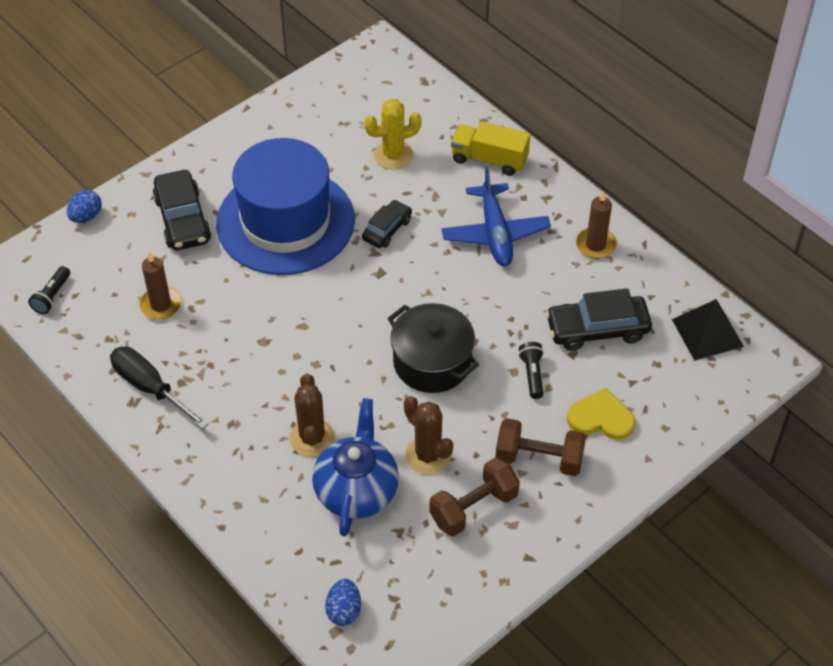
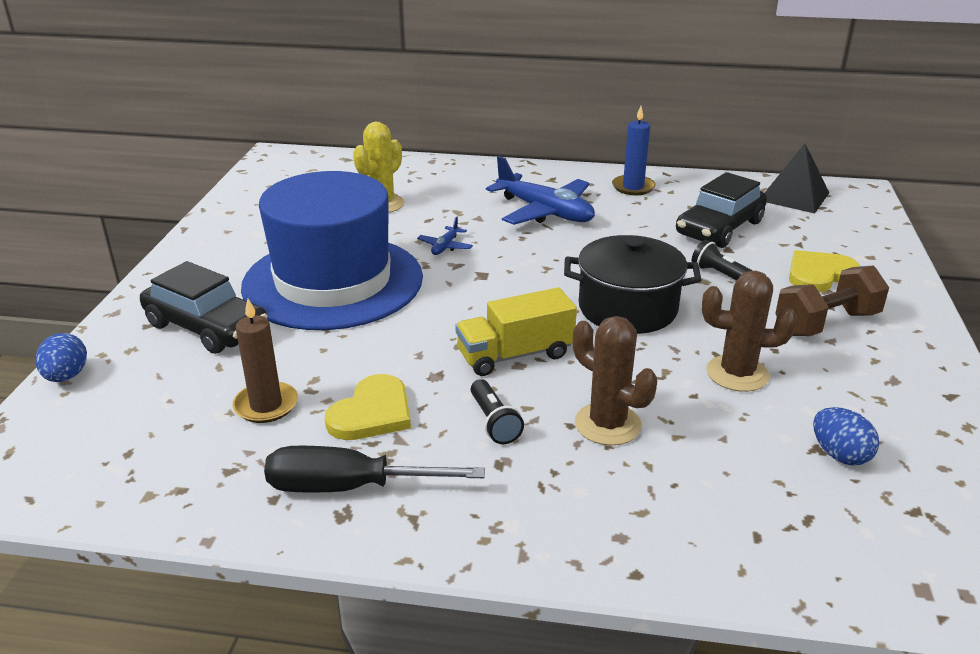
camera: 40 degrees left, 20 degrees down
black flashlight [28,266,70,314] -> black flashlight moved to [471,379,524,444]
blue teapot [312,398,399,537] -> none
blue egg [325,579,361,626] -> blue egg moved to [813,407,879,466]
black car [362,200,412,248] -> blue plane [417,216,473,255]
brown dumbbell [429,458,520,537] -> none
yellow truck [451,122,530,176] -> yellow truck moved to [455,288,577,376]
brown candle [576,191,617,259] -> blue candle [612,106,656,195]
none -> yellow heart [325,374,411,440]

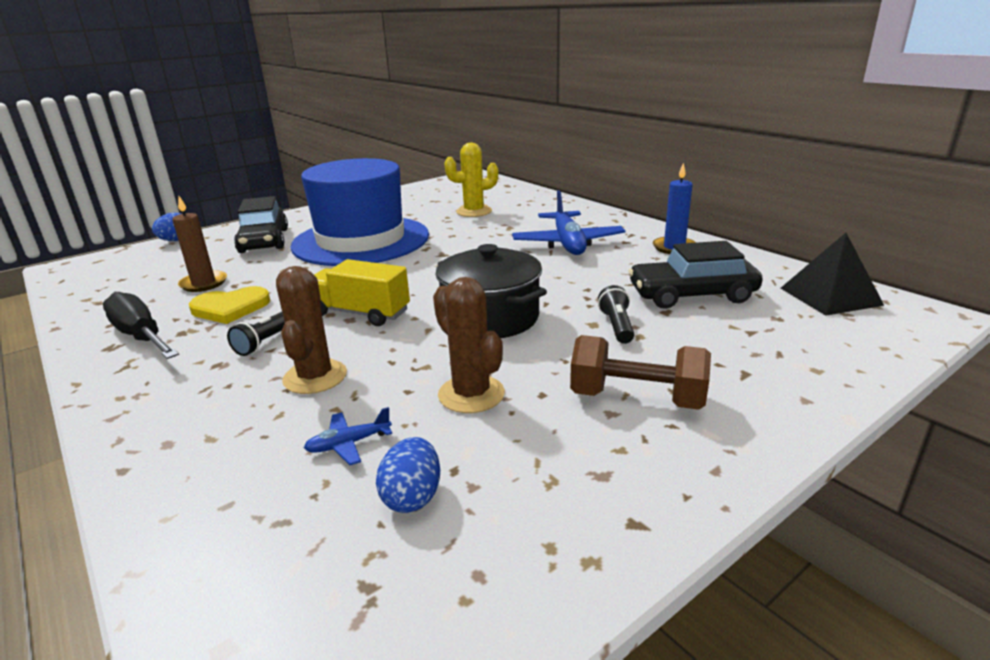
camera: 45 degrees right, 5 degrees down
blue plane [417,216,473,255] -> blue plane moved to [304,407,392,465]
yellow heart [789,250,860,292] -> none

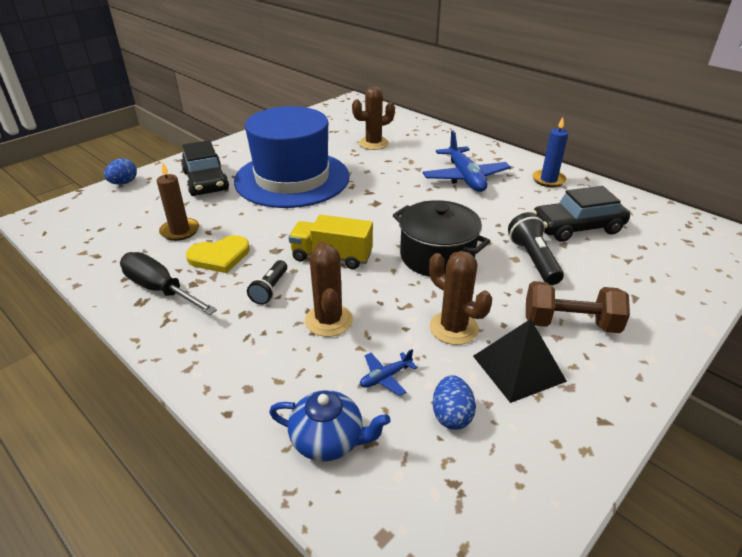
camera: 10 degrees left, 10 degrees up
yellow cactus [444,143,498,217] -> brown cactus [352,86,395,150]
black flashlight [598,285,634,344] -> black flashlight [508,212,564,285], size x1.51
black pyramid [781,233,884,316] -> black pyramid moved to [473,319,567,403]
none -> blue teapot [269,390,391,461]

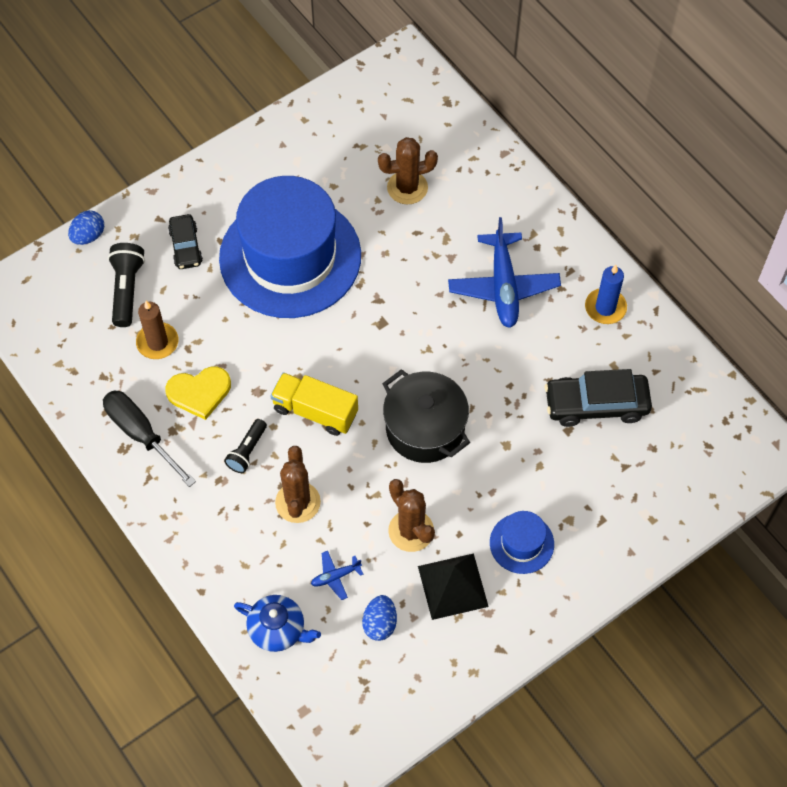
camera: 10 degrees right, 25 degrees up
black car [181,140,229,196] -> black car [168,214,203,269], size x0.61
black flashlight [508,212,564,285] -> black flashlight moved to [108,243,145,327]
brown dumbbell [526,281,630,333] -> blue hat [490,511,554,574]

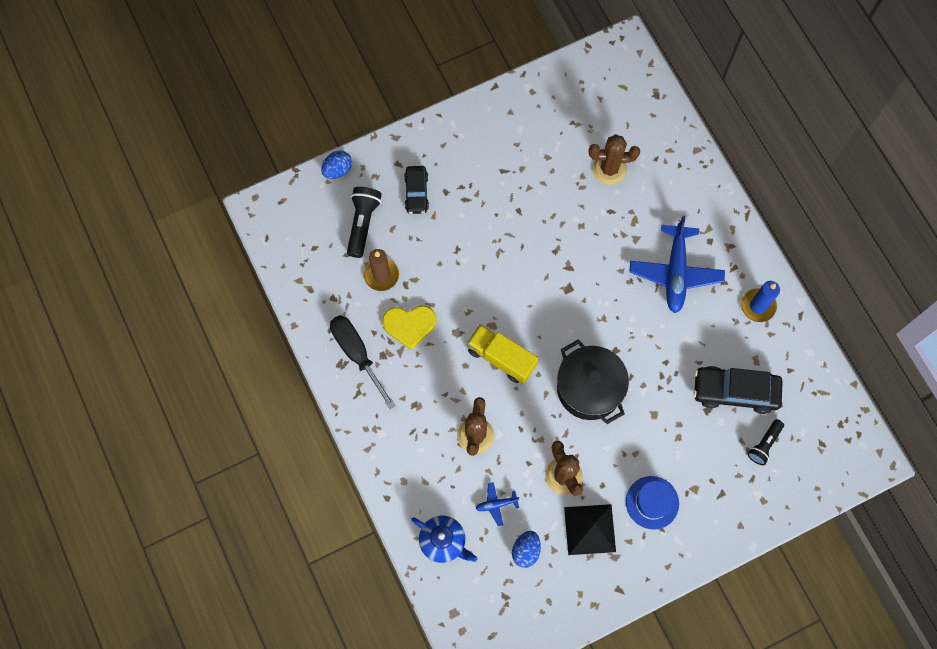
camera: 10 degrees right, 10 degrees up
blue hat [219,176,361,318] -> none
black flashlight [224,419,267,473] -> black flashlight moved to [747,419,784,465]

